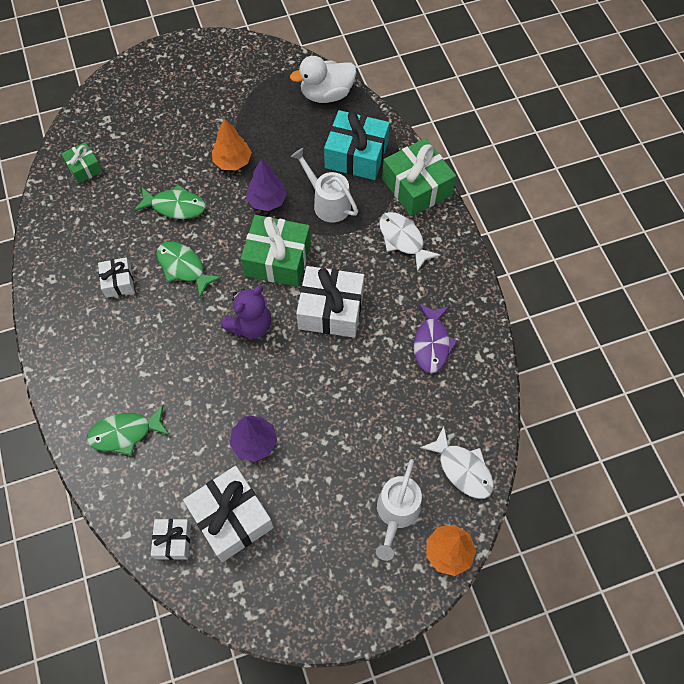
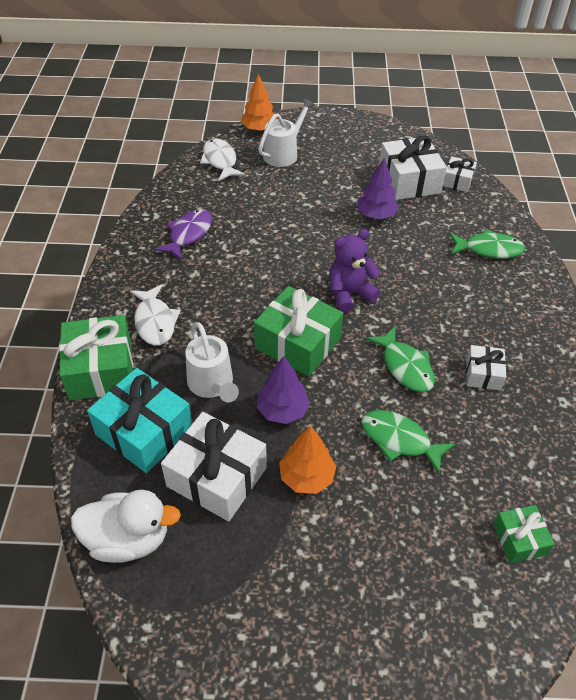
camera: 160 degrees left, 15 degrees down
white gift [296,266,364,338] -> white gift moved to [161,412,267,522]

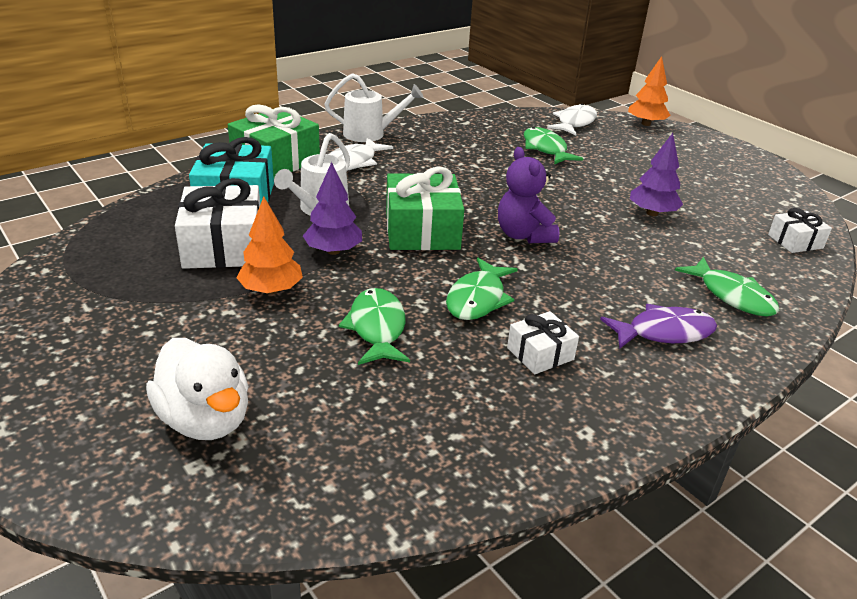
camera: 50 degrees right, 15 degrees down
white duck [71,490,181,563] -> white duck moved to [146,338,249,440]
purple fish [154,209,212,260] -> purple fish moved to [600,304,717,349]
white watering can [258,98,315,167] -> white watering can moved to [325,73,424,142]
purple teddy bear [329,229,381,313] -> purple teddy bear turned 135 degrees counterclockwise [498,147,559,243]
white gift [379,135,447,200] -> none
green gift [493,505,555,563] -> none
none -> green fish [524,127,583,164]

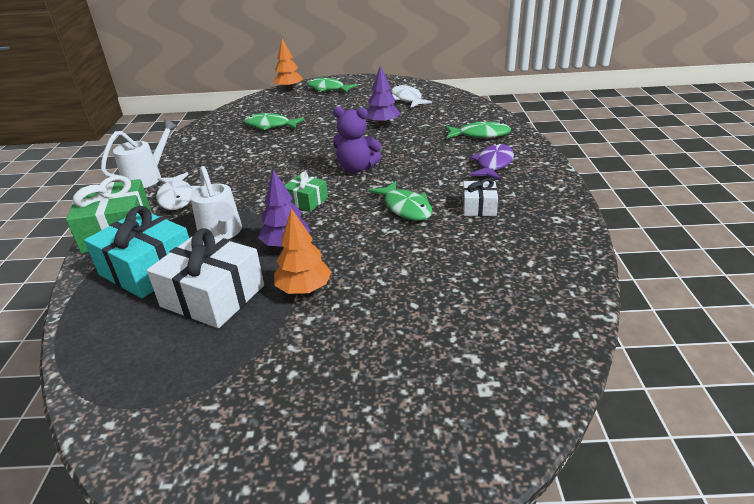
camera: 50 degrees left, 0 degrees up
white duck [146,338,249,440] -> none
green fish [339,288,410,365] -> green fish moved to [307,78,358,93]
green gift [386,167,464,250] -> green gift [284,172,328,212], size x0.54
white fish [547,103,597,135] -> white fish moved to [391,85,432,107]
white gift [768,208,832,253] -> none

